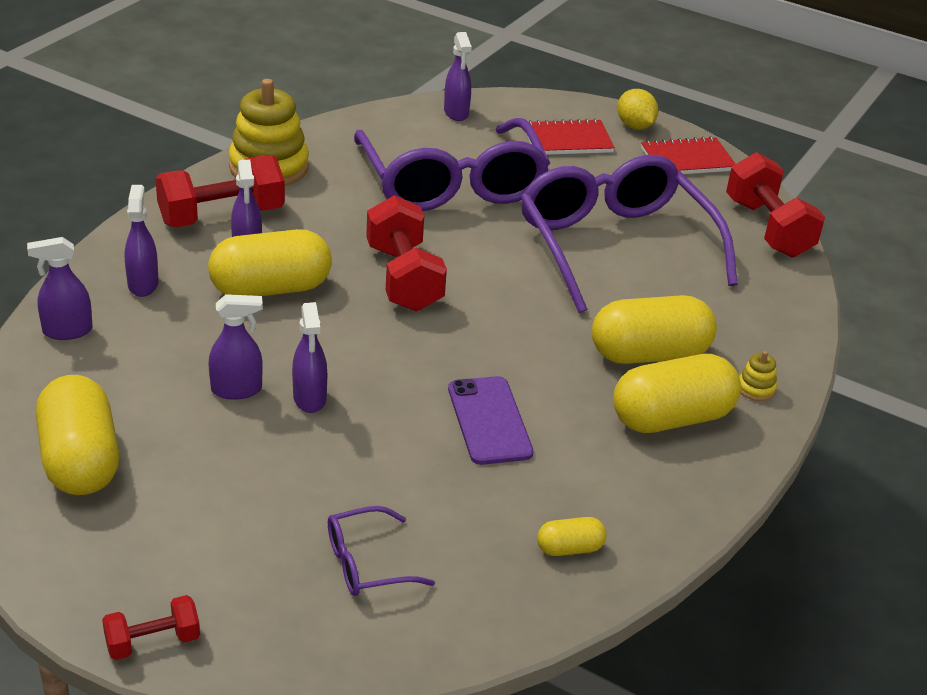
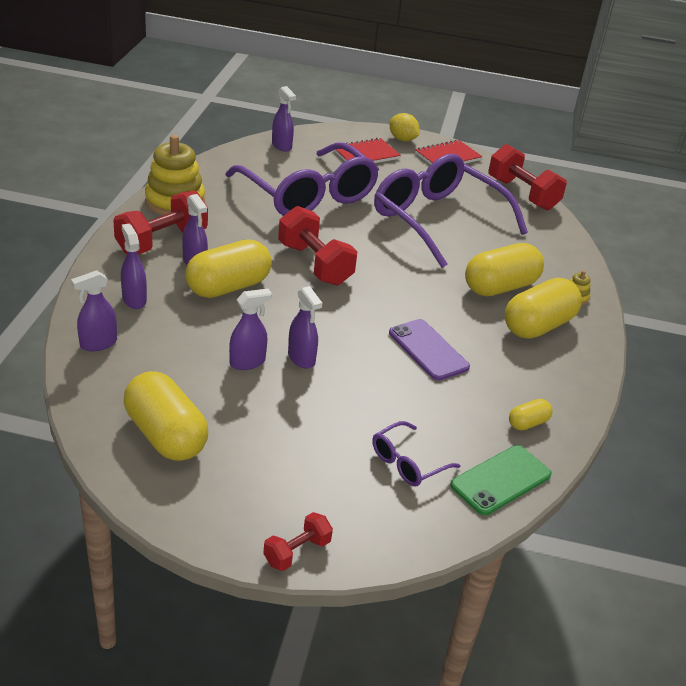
camera: 20 degrees left, 0 degrees up
none -> green phone [450,445,552,515]

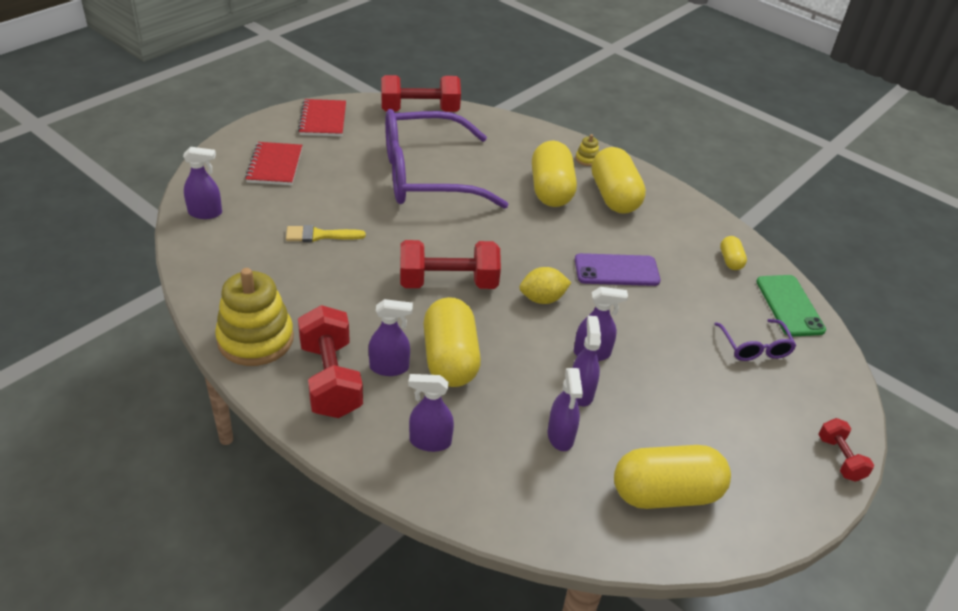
camera: 60 degrees left, 5 degrees up
purple spray bottle [71,270,117,351] -> purple spray bottle moved to [548,368,583,451]
purple glasses [225,143,379,216] -> yellow brush [286,225,366,242]
yellow lemon [390,113,420,141] -> yellow lemon moved to [520,267,571,304]

